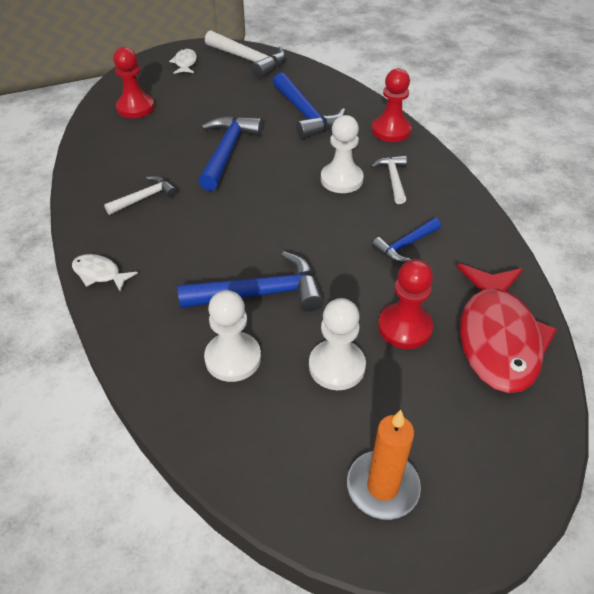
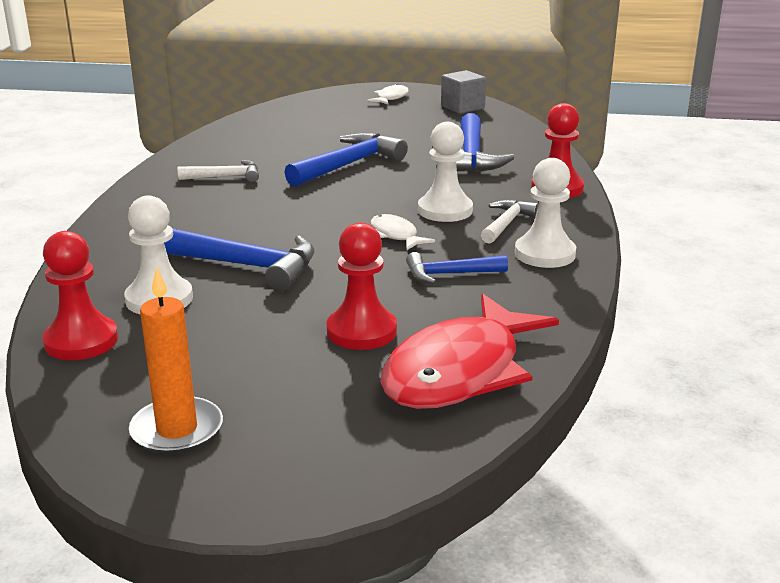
camera: 30 degrees right, 20 degrees down
white fish [72,254,138,292] -> white fish moved to [371,214,435,250]
red pawn [113,47,155,118] -> red pawn moved to [42,231,118,360]
white hammer [205,30,286,78] -> grey cube [441,70,486,114]
white pawn [309,298,366,390] -> white pawn moved to [515,158,576,268]

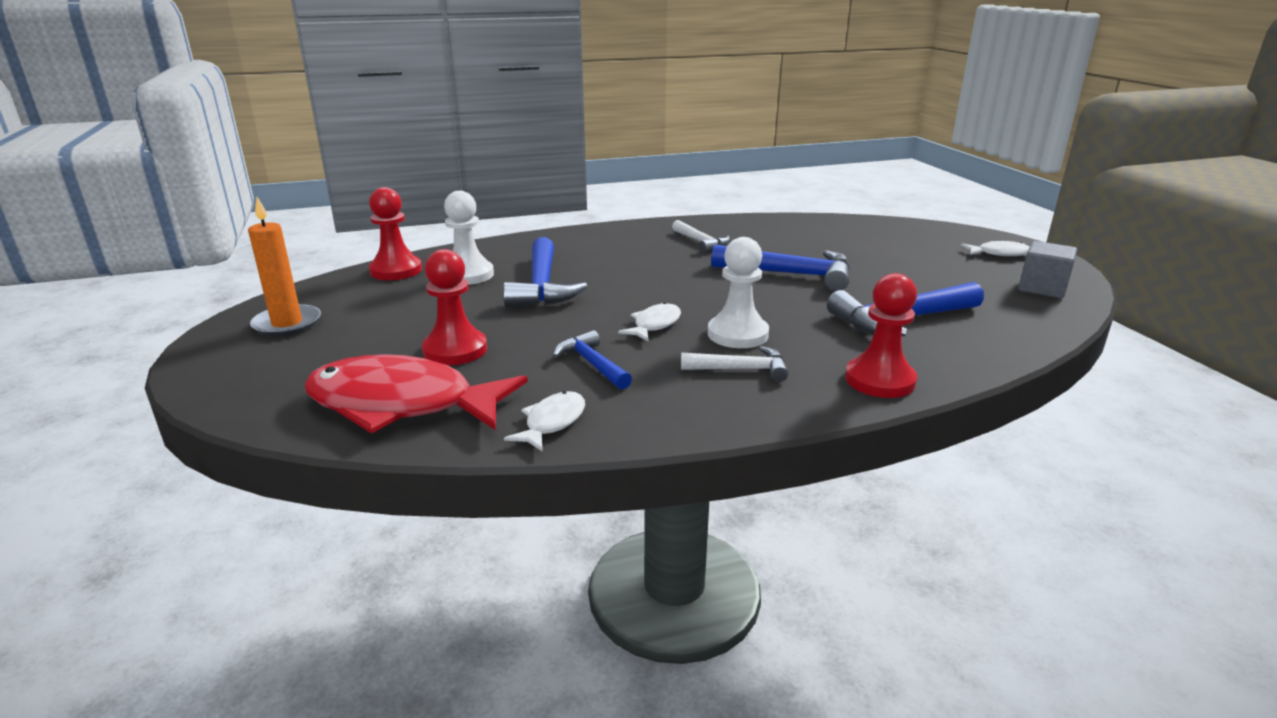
camera: 65 degrees right, 0 degrees up
white pawn [515,158,576,268] -> none
none -> white fish [504,391,585,452]

